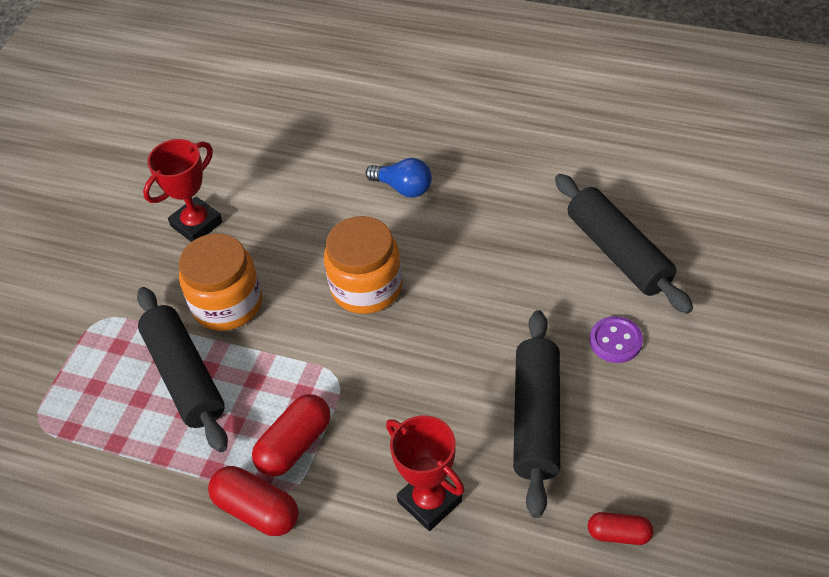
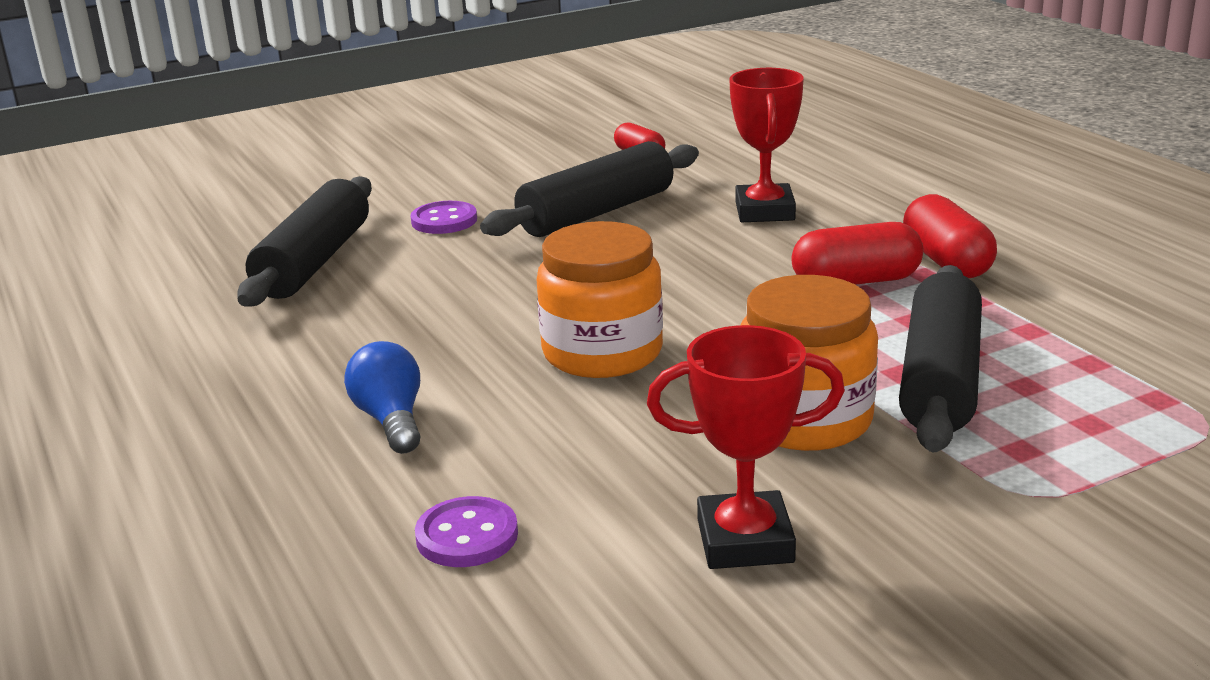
camera: 140 degrees left, 25 degrees down
none -> purple button [415,496,518,567]

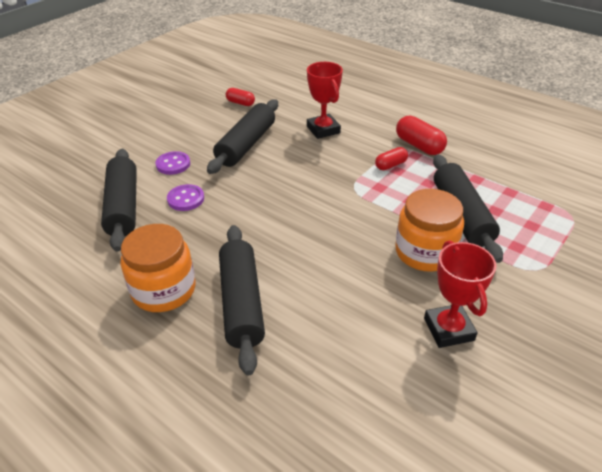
camera: 25 degrees left, 15 degrees up
blue light bulb [344,341,421,454] -> black rolling pin [219,225,265,375]
purple button [415,496,518,567] -> purple button moved to [167,184,204,211]
orange jar [537,221,663,378] -> orange jar moved to [121,224,196,312]
red trophy [647,325,845,569] -> red trophy turned 75 degrees counterclockwise [424,240,497,348]
red capsule [791,222,923,285] -> red capsule [375,147,408,170], size x0.62

